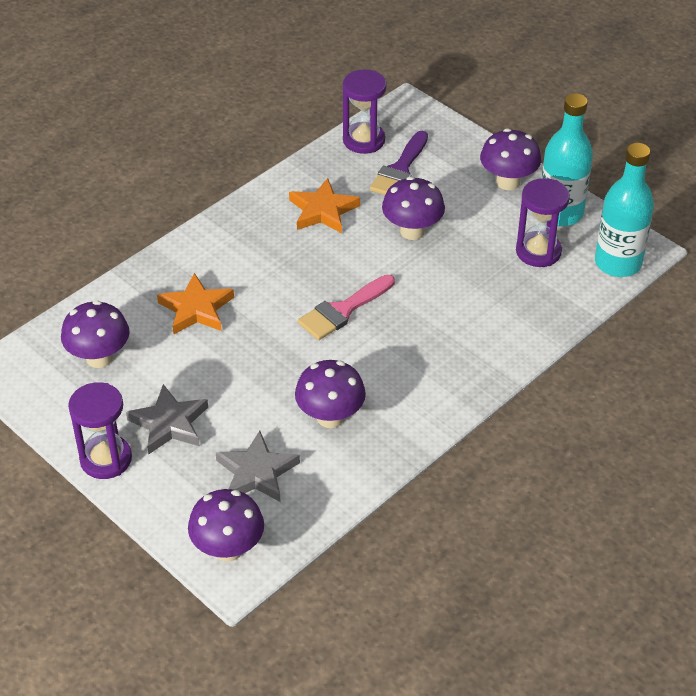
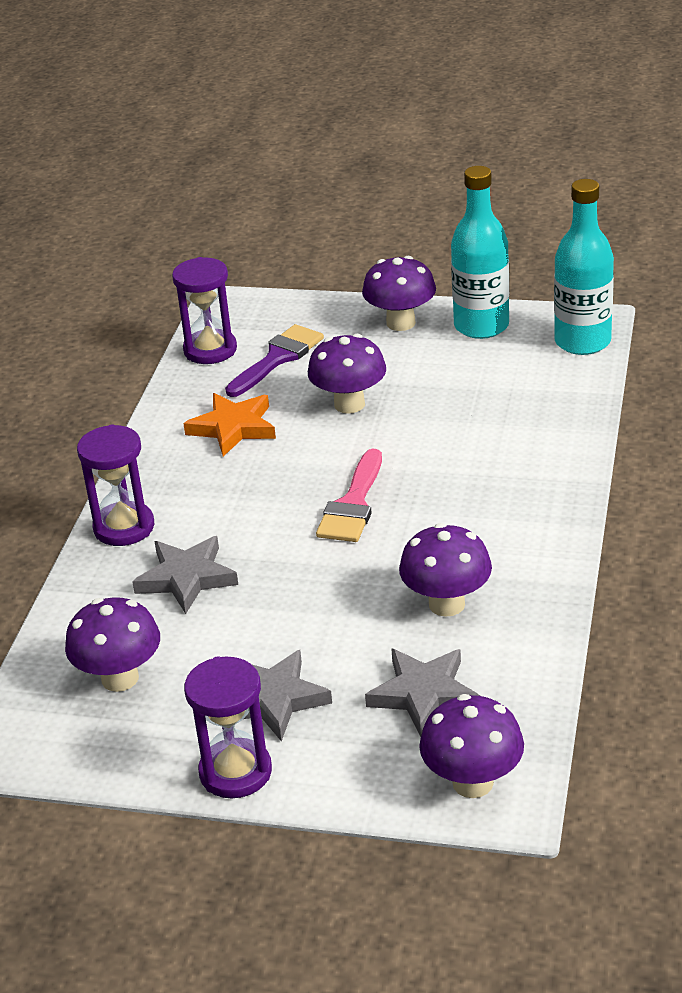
camera: 30 degrees left, 10 degrees down
orange star [157,273,234,334] -> grey star [132,536,238,614]
purple brush [370,131,428,195] -> purple brush turned 135 degrees counterclockwise [225,324,324,397]
purple hourglass [516,178,570,267] -> purple hourglass moved to [77,424,154,546]

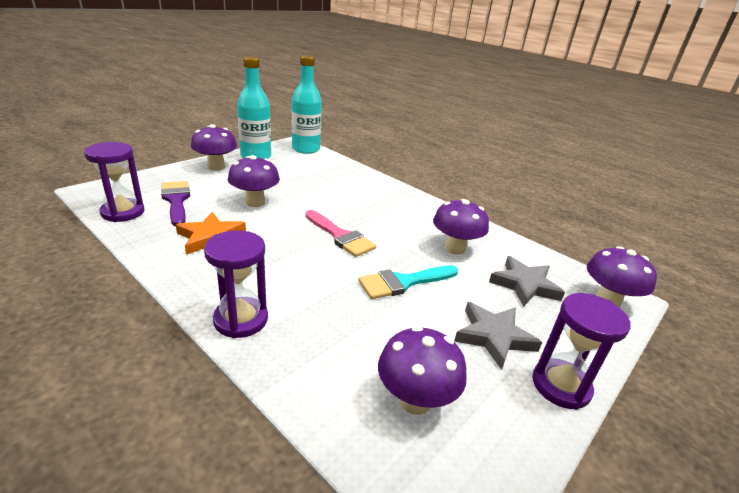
camera: 65 degrees left, 5 degrees down
grey star [132,536,238,614] -> none
none -> turquoise brush [359,265,458,299]

